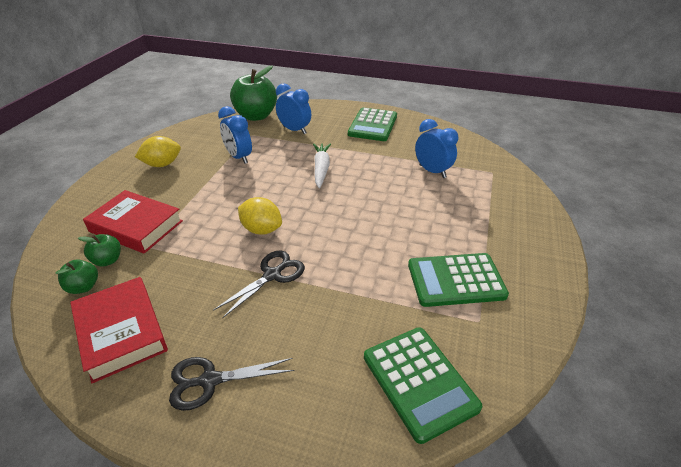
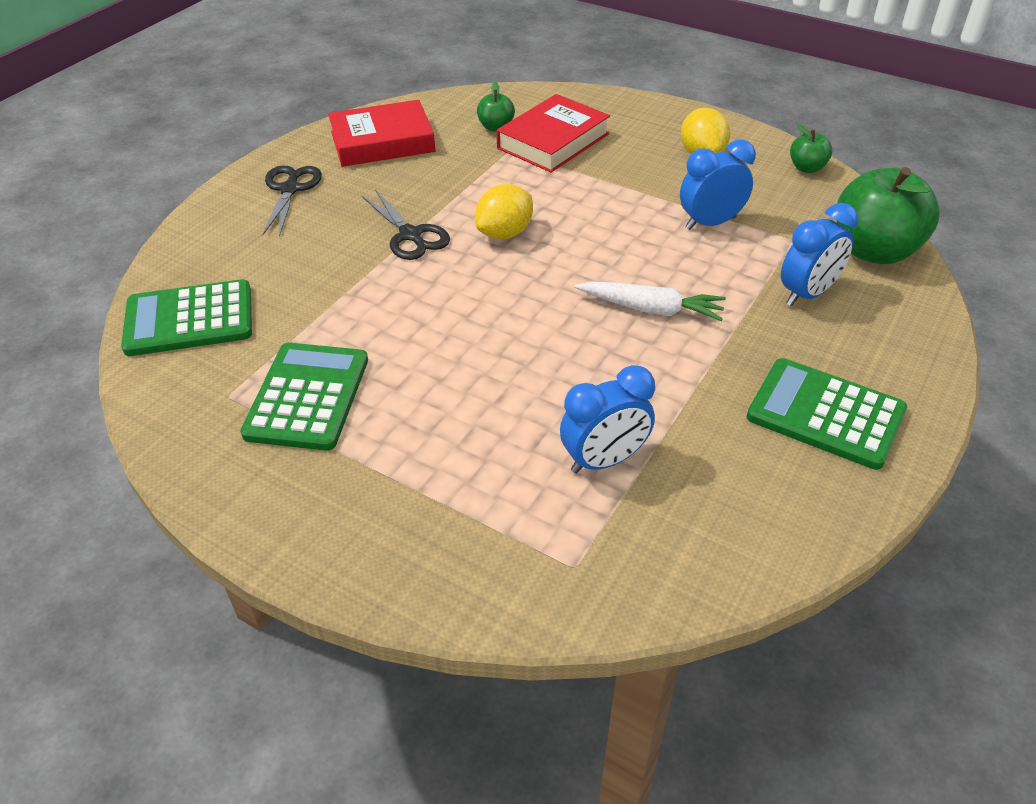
camera: 105 degrees right, 5 degrees up
green apple [55,259,98,294] -> green apple moved to [790,124,832,173]

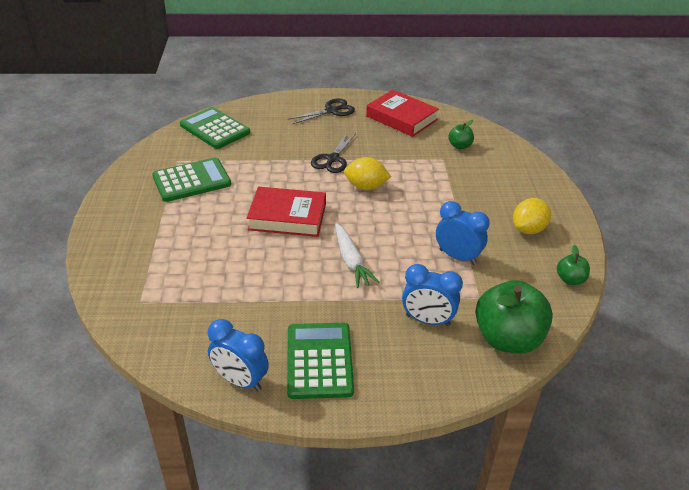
camera: 55 degrees right, 5 degrees down
red book [497,94,610,173] -> red book moved to [247,187,326,237]
blue clock [560,365,655,474] -> blue clock moved to [207,319,269,391]

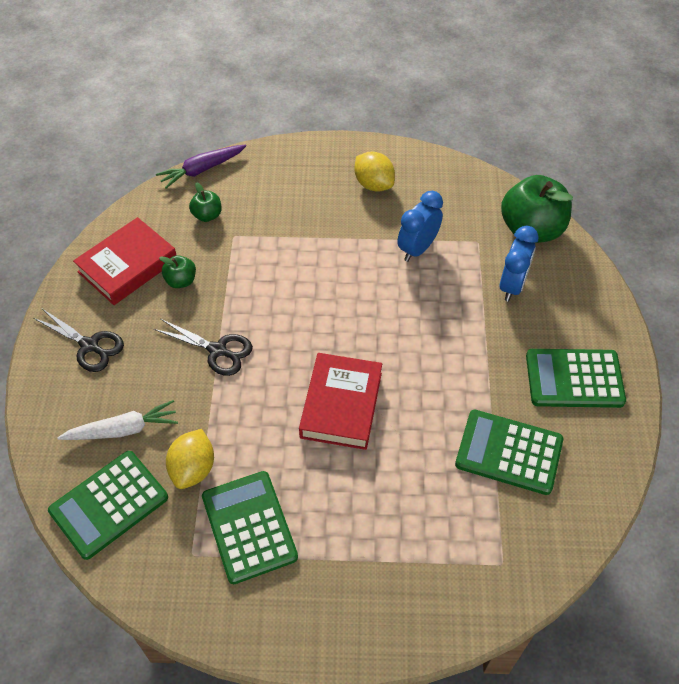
camera: 85 degrees left, 15 degrees up
blue clock [207,319,269,391] -> none
black scissors [289,98,355,124] -> black scissors turned 150 degrees clockwise [33,309,124,372]
white carrot [335,223,379,288] -> white carrot moved to [57,400,178,440]
yellow lemon [344,157,391,190] -> yellow lemon moved to [166,429,214,489]
green apple [557,245,590,285] -> green apple moved to [159,255,196,288]
none -> purple carrot [156,145,246,189]
none -> green calculator [455,410,563,495]

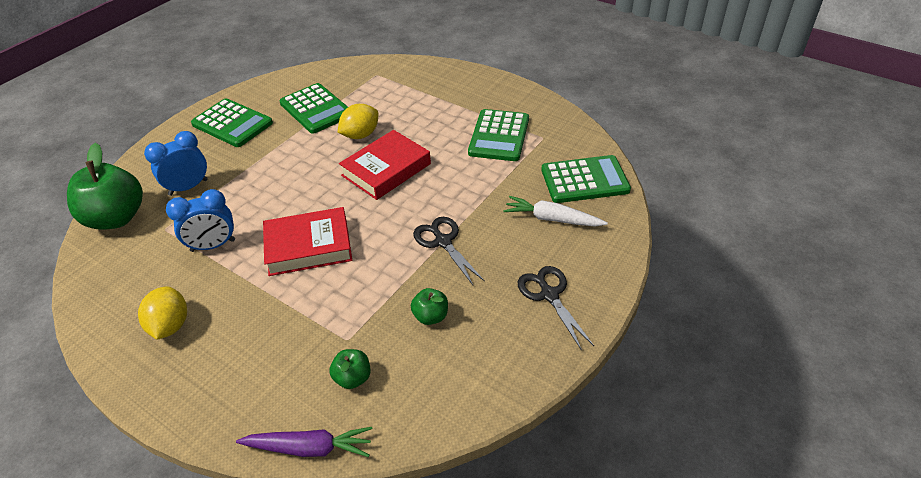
camera: 145 degrees left, 10 degrees down
red book [73,217,176,305] -> red book moved to [263,207,352,276]
yellow lemon [166,429,214,489] -> yellow lemon moved to [337,104,379,139]

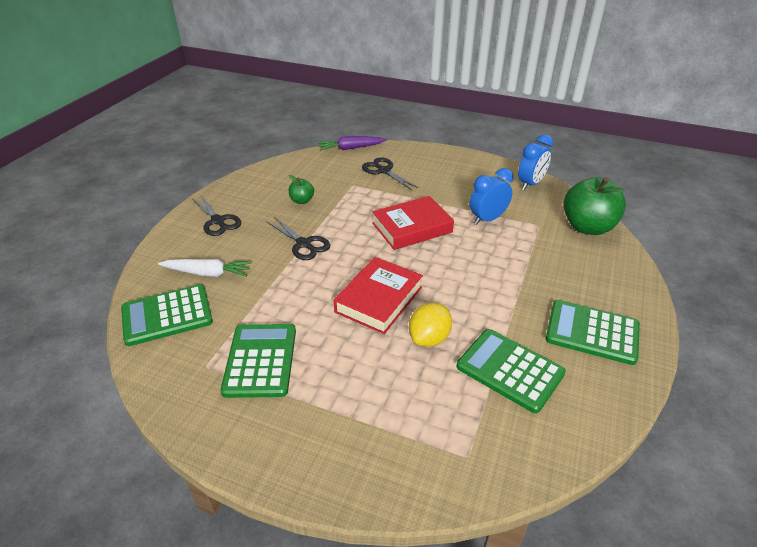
camera: 165 degrees right, 5 degrees down
yellow lemon [138,287,187,340] -> none
blue clock [144,131,208,196] -> blue clock moved to [518,134,553,190]
green apple [329,349,370,389] -> none
none -> black scissors [362,157,419,191]

